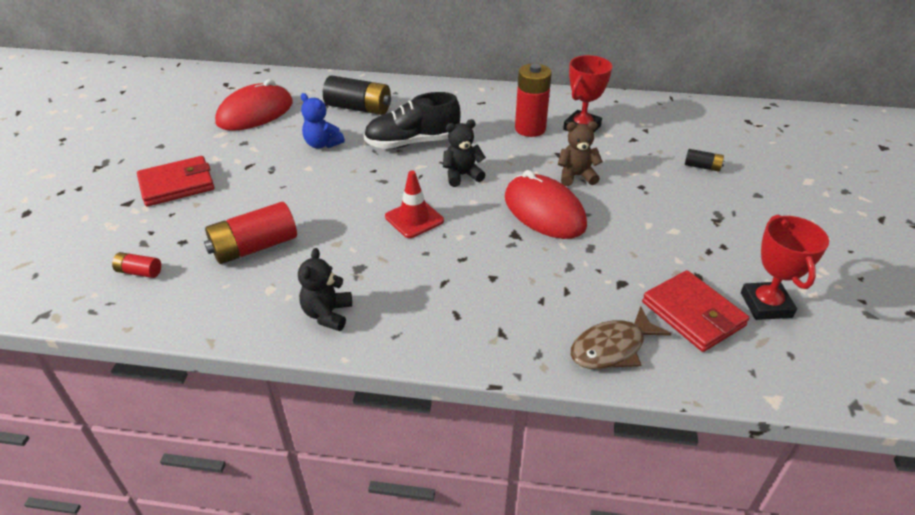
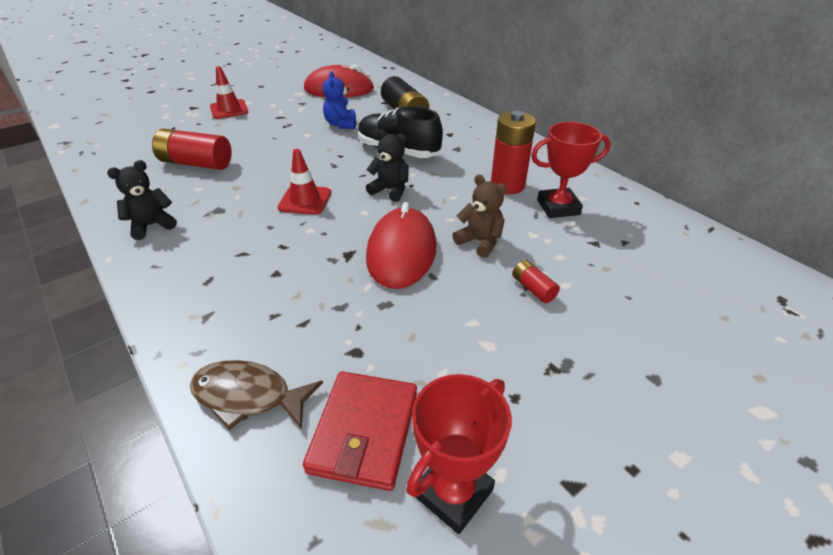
camera: 45 degrees right, 0 degrees up
red battery [112,252,161,278] -> red battery moved to [512,260,560,303]
red wallet [137,156,214,206] -> red traffic cone [210,66,248,119]
black battery [685,149,725,172] -> none

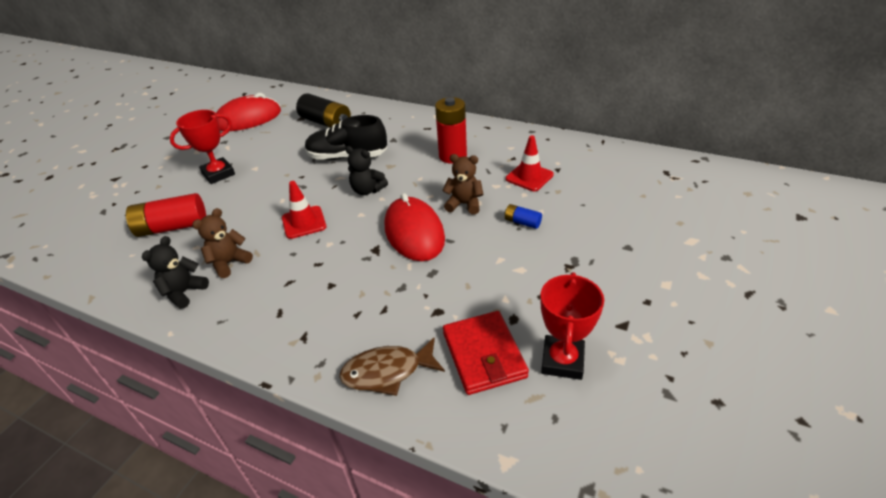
camera: 25 degrees left, 0 degrees up
red traffic cone [210,66,248,119] -> red traffic cone moved to [506,135,554,191]
blue teddy bear [322,71,356,129] -> none
black teddy bear [366,129,409,202] -> black teddy bear turned 150 degrees counterclockwise [345,146,388,195]
red battery [512,260,560,303] -> blue battery [505,204,542,229]
red trophy [531,121,611,218] -> red trophy moved to [169,110,235,184]
none -> brown teddy bear [192,208,253,278]

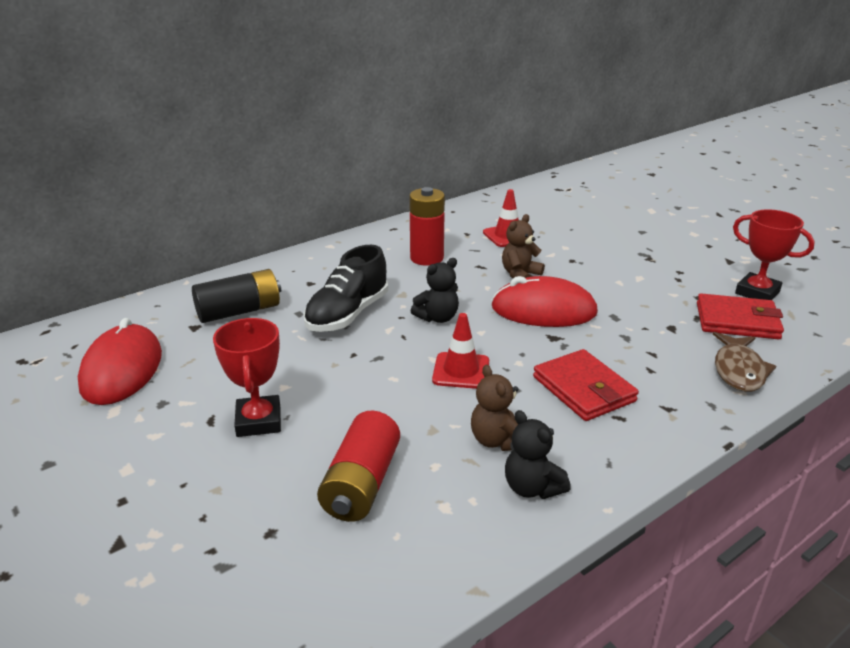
camera: 65 degrees left, 10 degrees down
blue battery [505,204,542,229] -> none
none -> red wallet [533,349,639,421]

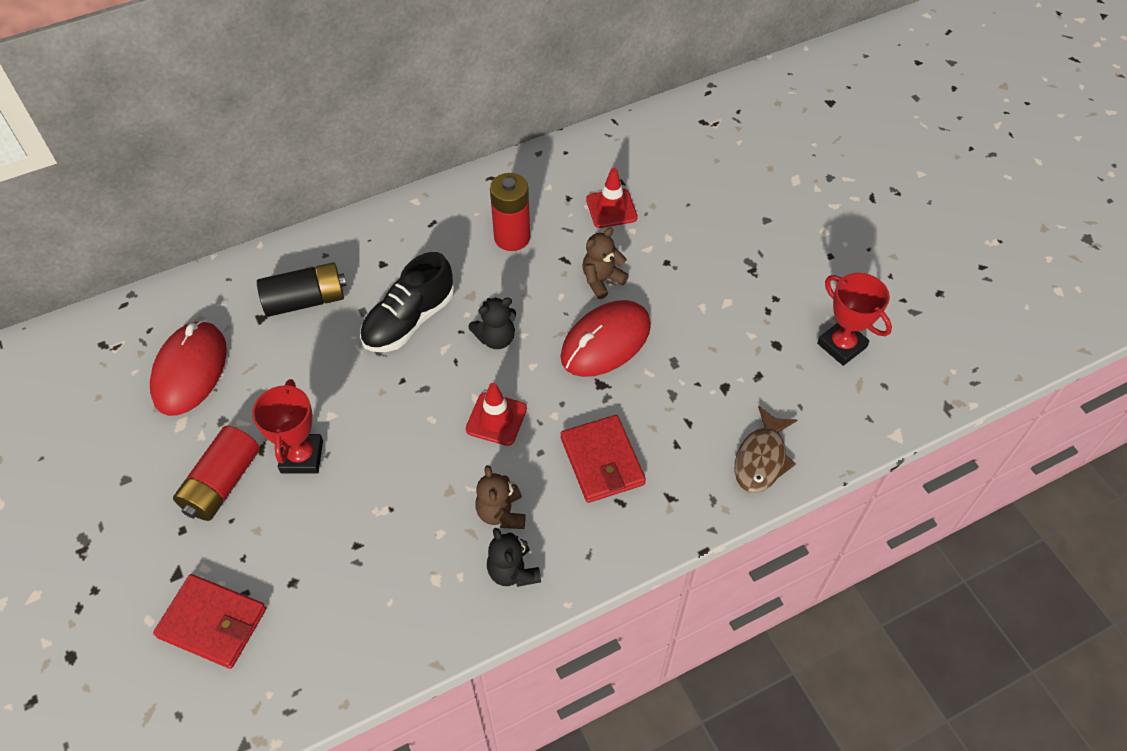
camera: 10 degrees right, 25 degrees up
red battery [317,411,400,522] -> red battery moved to [173,426,260,521]
red mouse [491,276,598,327] -> red mouse turned 60 degrees counterclockwise [561,300,651,377]
red wallet [697,293,784,339] -> red wallet moved to [153,574,266,669]

